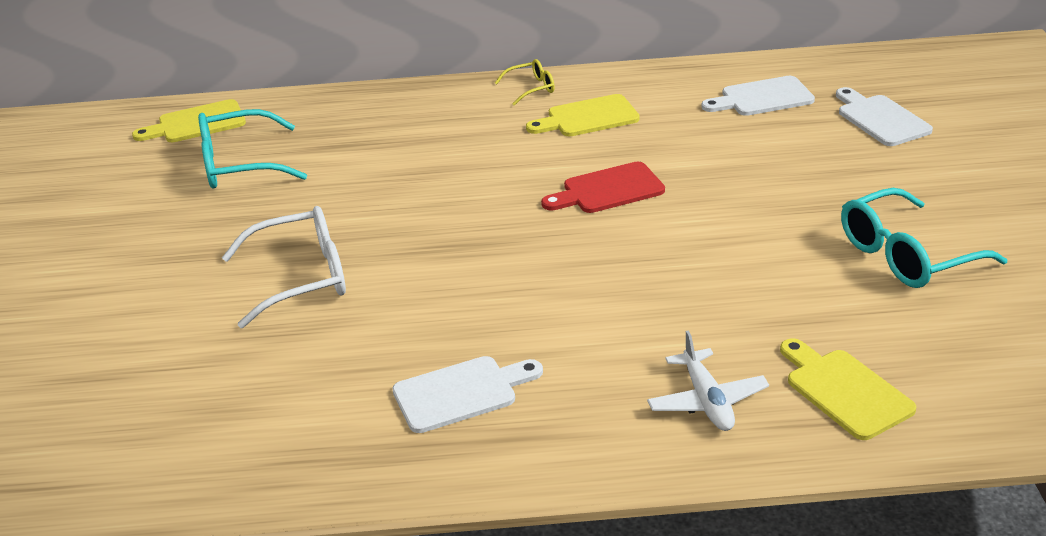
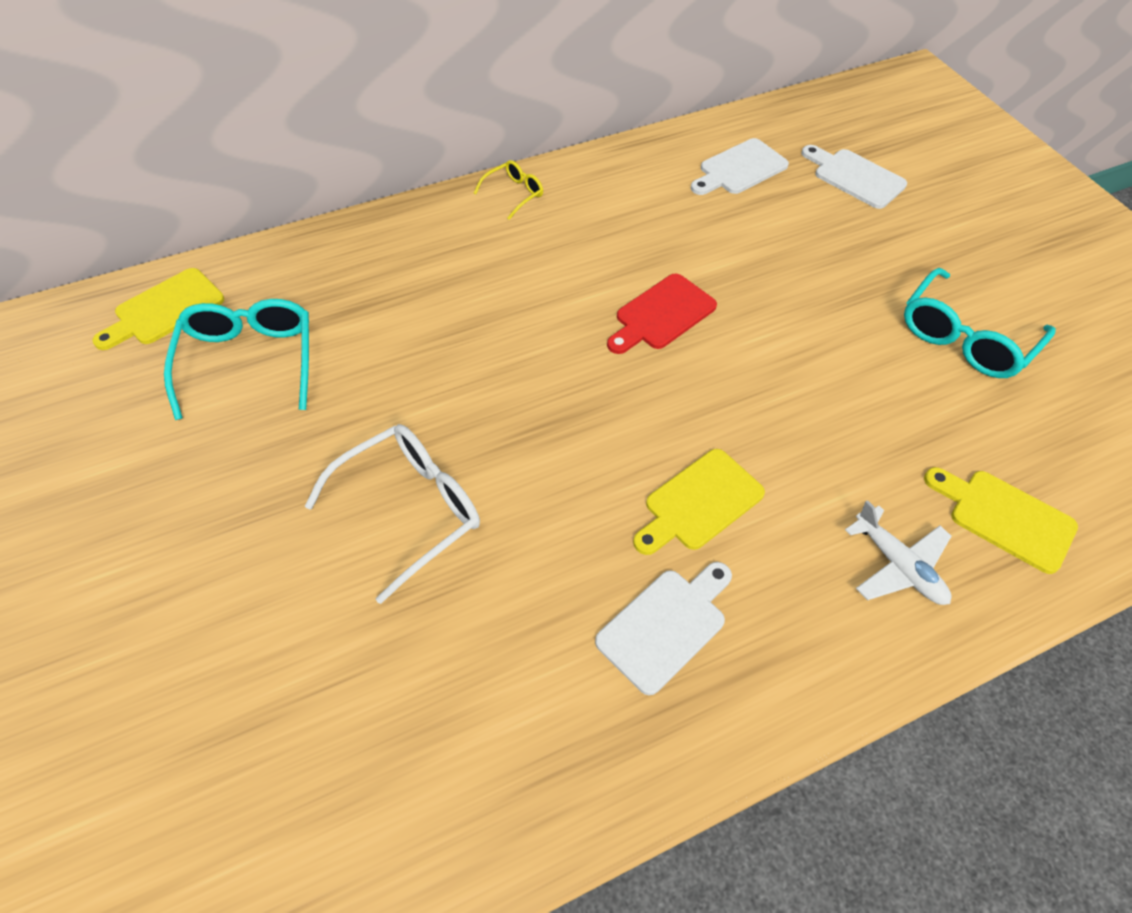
camera: 25 degrees left, 20 degrees up
turquoise glasses [198,109,307,188] -> turquoise glasses turned 120 degrees clockwise [164,299,309,420]
yellow cutting board [526,94,640,137] -> yellow cutting board moved to [633,449,765,555]

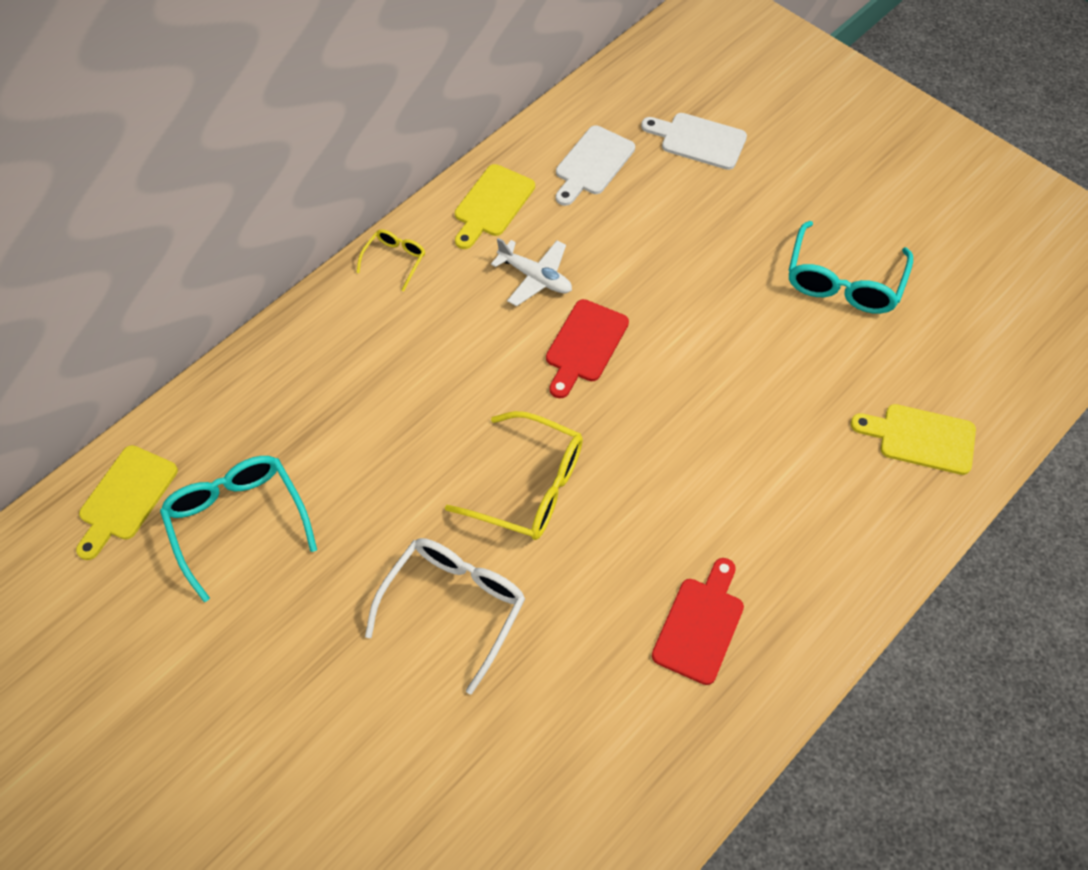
camera: 20 degrees left, 5 degrees up
white cutting board [595,562,732,695] -> red cutting board [652,558,744,685]
yellow cutting board [633,449,765,555] -> yellow cutting board moved to [455,164,535,249]
white plane [845,500,951,605] -> white plane moved to [491,238,572,306]
none -> yellow glasses [445,411,583,540]

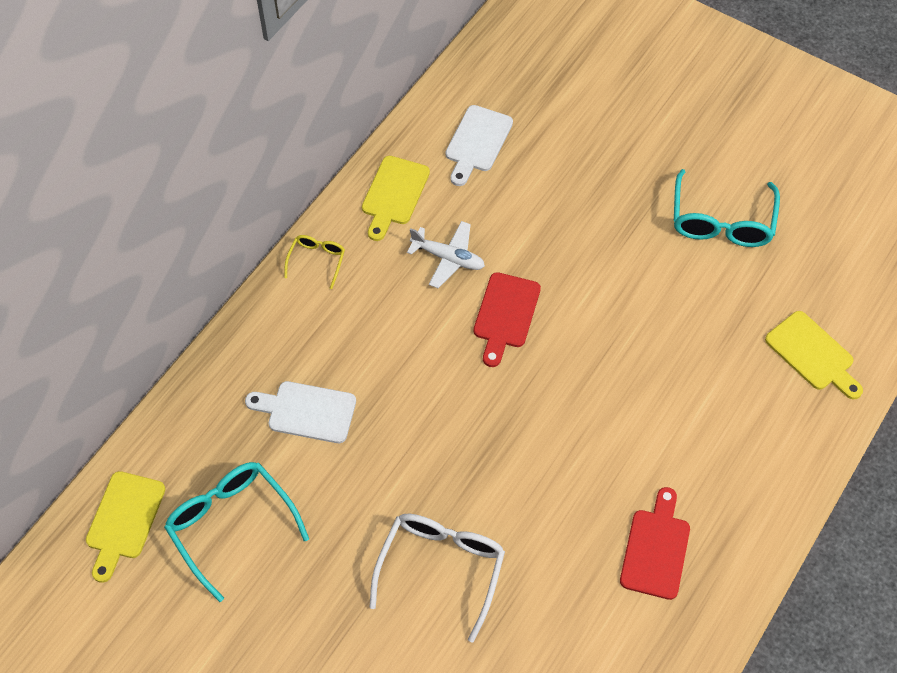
camera: 10 degrees left, 0 degrees up
yellow glasses [445,411,583,540] -> none
white cutting board [641,113,747,170] -> white cutting board moved to [245,381,356,443]
yellow cutting board [851,404,976,475] -> yellow cutting board turned 135 degrees counterclockwise [765,311,863,399]

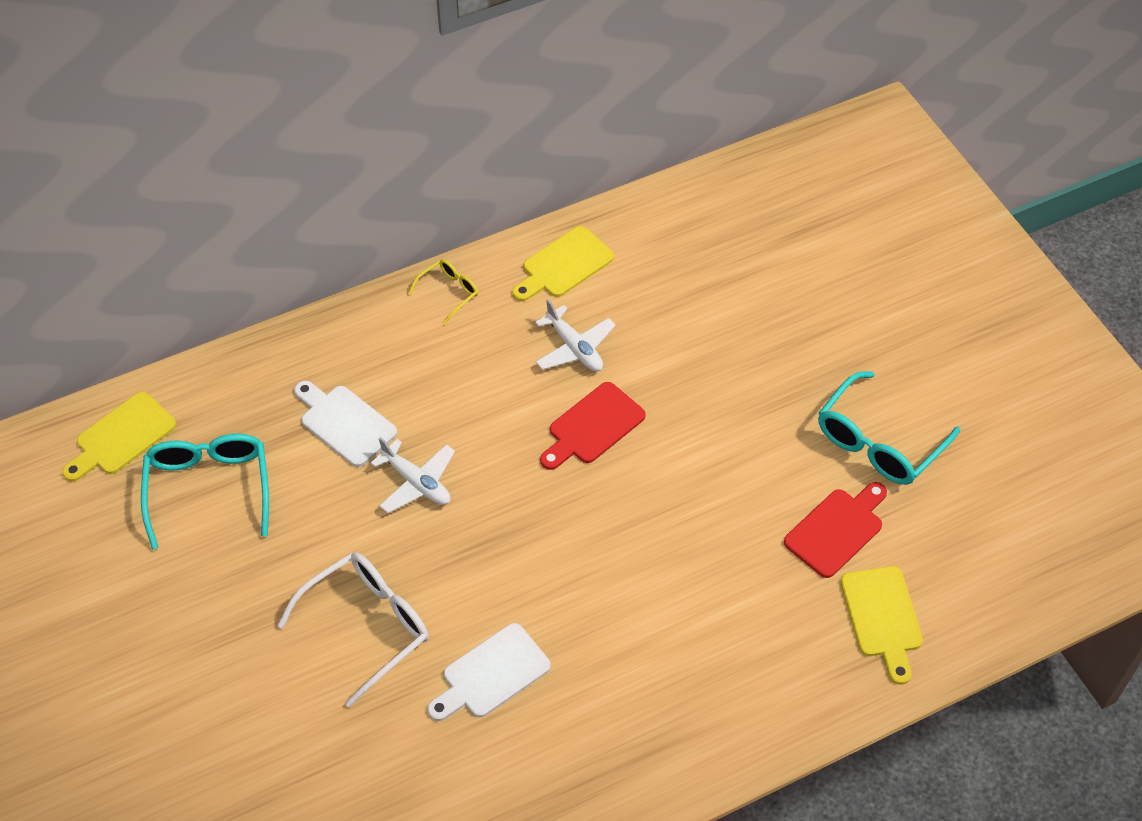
camera: 30 degrees right, 5 degrees down
white cutting board [445,105,513,186] -> white cutting board moved to [428,623,551,721]
red cutting board [620,487,690,600] -> red cutting board moved to [784,482,887,578]
none -> white plane [371,437,455,513]

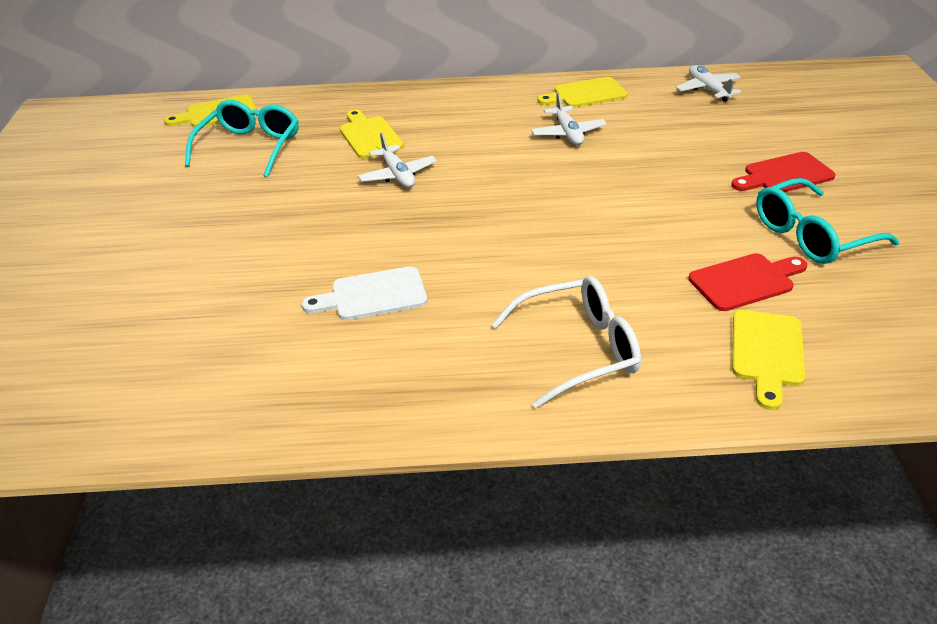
camera: 25 degrees right, 15 degrees down
white glasses [278,552,429,707] -> white glasses moved to [492,276,641,408]
white cutting board [294,381,397,467] -> yellow cutting board [340,109,404,159]
yellow glasses [408,259,478,325] -> none
red cutting board [540,382,645,470] -> red cutting board moved to [731,152,836,192]
none -> white plane [676,65,742,102]

